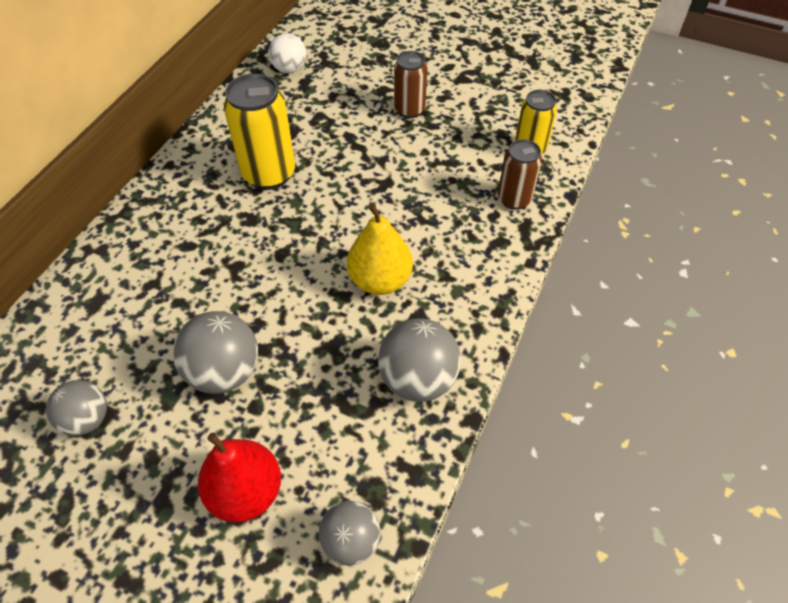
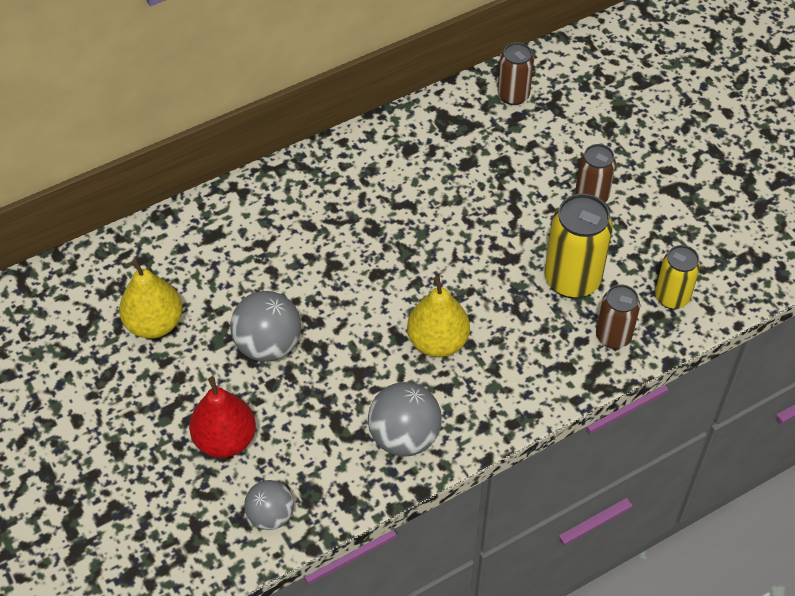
camera: 35 degrees right, 0 degrees up
grey ball [46,380,107,436] -> yellow pear [119,259,182,339]
yellow can [224,74,295,190] -> yellow can moved to [545,194,613,299]
white ball [269,34,306,73] -> brown can [498,42,534,105]

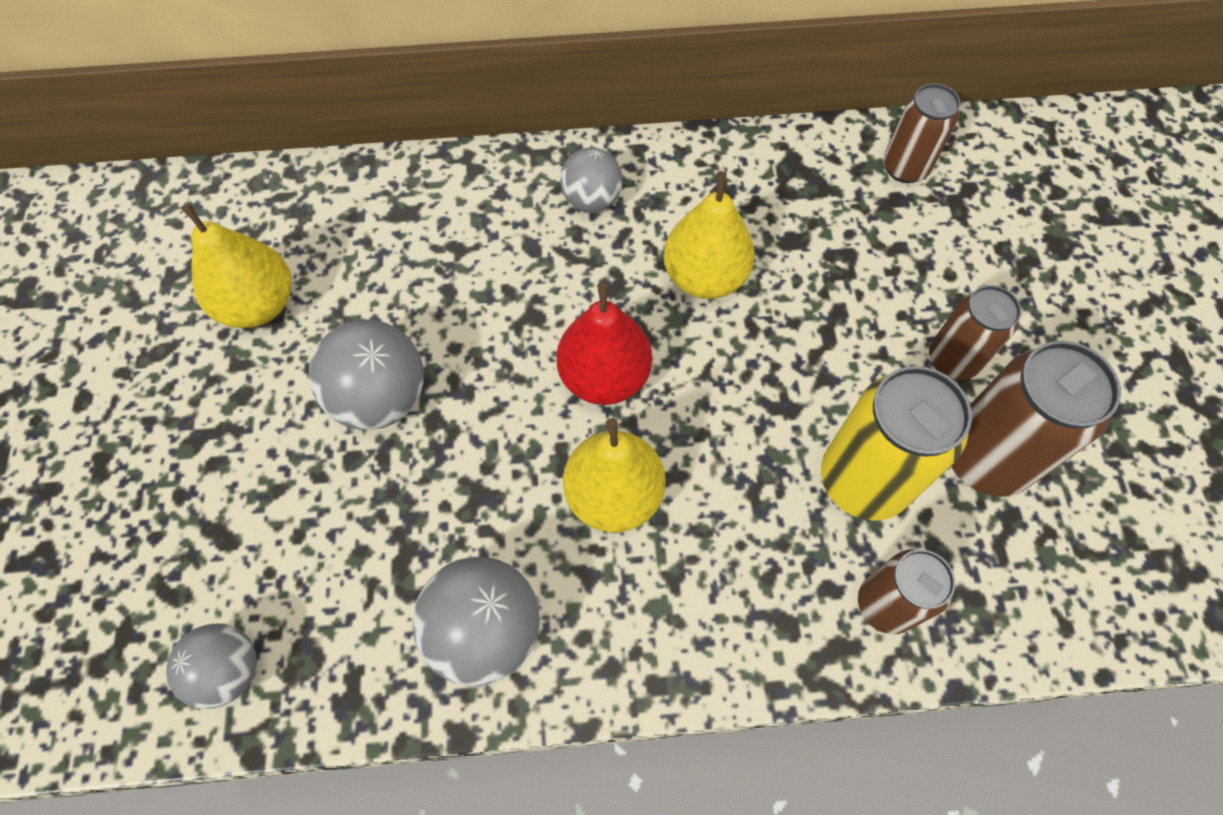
camera: 25 degrees right, 10 degrees up
red pear [189,377,256,458] -> red pear moved to [556,283,652,405]
yellow can [655,245,700,309] -> none
none -> grey ball [560,148,623,212]
none -> yellow pear [663,171,755,299]
none -> brown can [951,341,1121,497]

